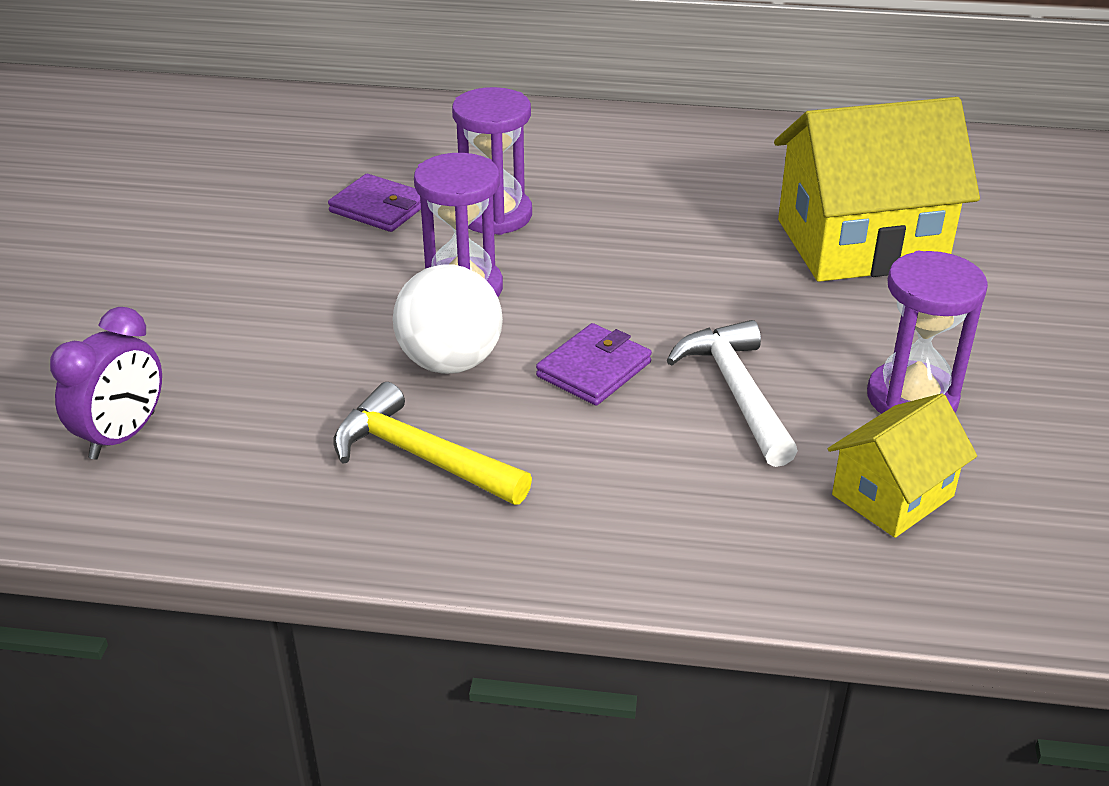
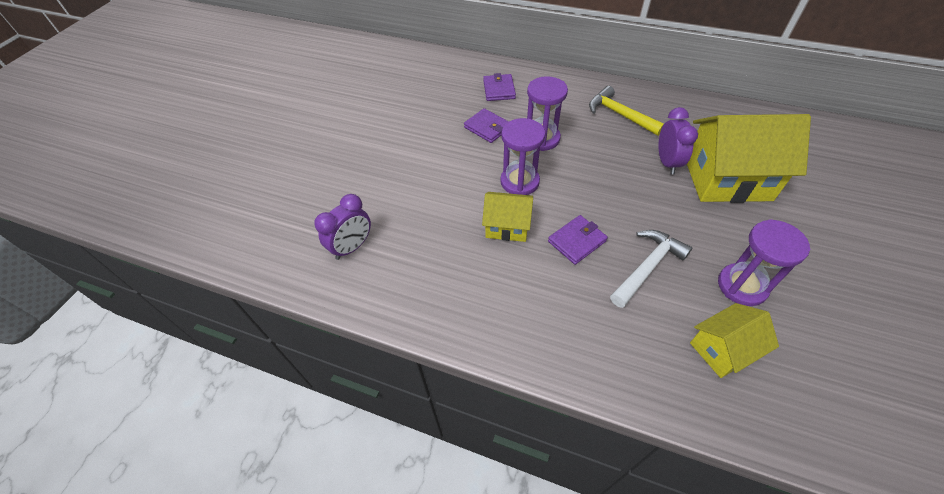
camera: 15 degrees right, 15 degrees up
yellow hammer [333,382,532,505] -> yellow hammer moved to [589,86,664,136]
white ball [393,264,503,374] -> yellow house [482,192,533,242]
white hammer [666,320,798,467] -> white hammer turned 45 degrees clockwise [610,230,692,308]
none -> purple wallet [483,73,516,101]
none -> purple clock [658,107,698,175]

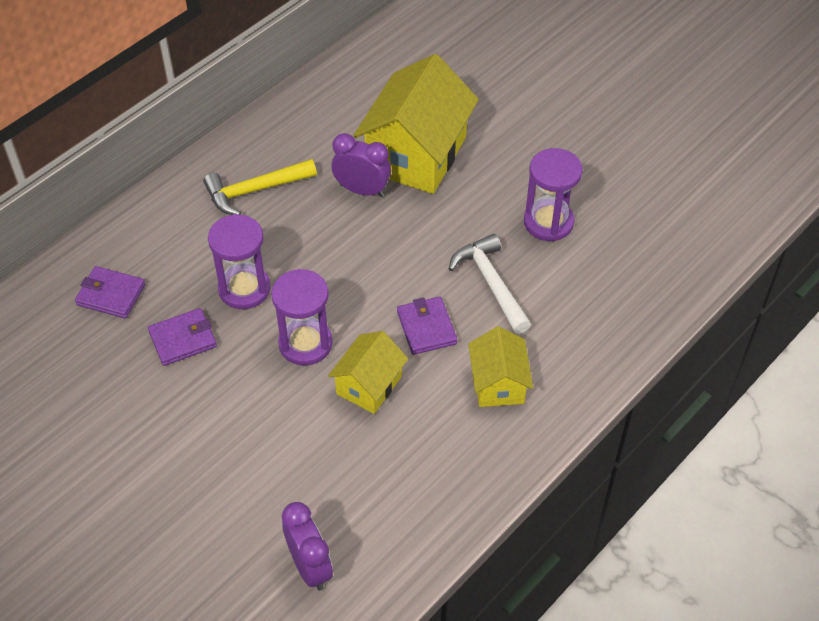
camera: 70 degrees left, 0 degrees up
yellow house [690,303,779,378] -> yellow house moved to [468,326,533,407]

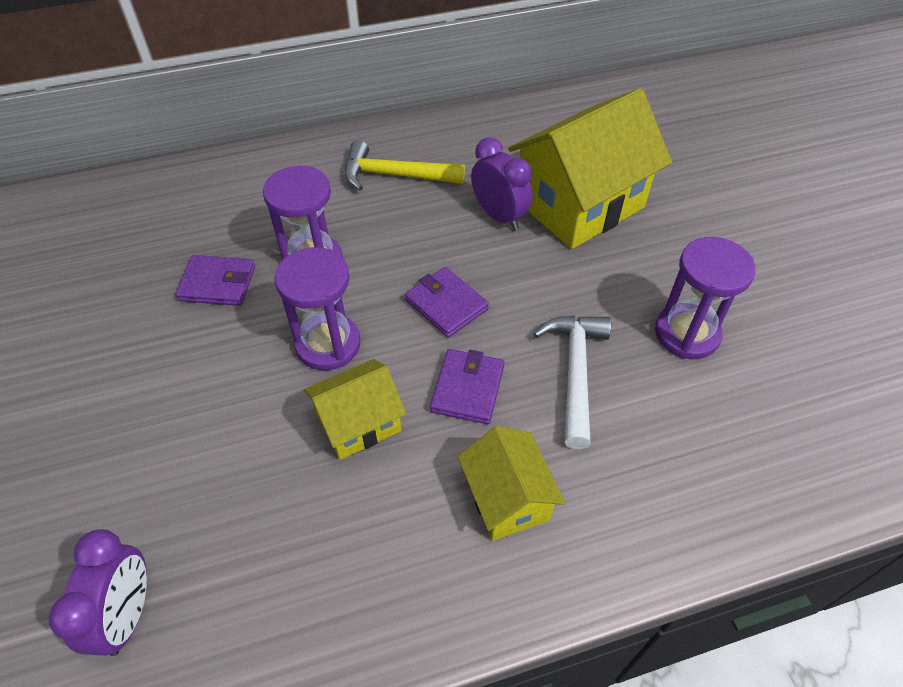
camera: 30 degrees right, 0 degrees up
purple wallet [75,266,145,318] -> purple wallet moved to [405,267,489,338]
yellow house [468,326,533,407] -> yellow house turned 45 degrees counterclockwise [458,426,565,541]

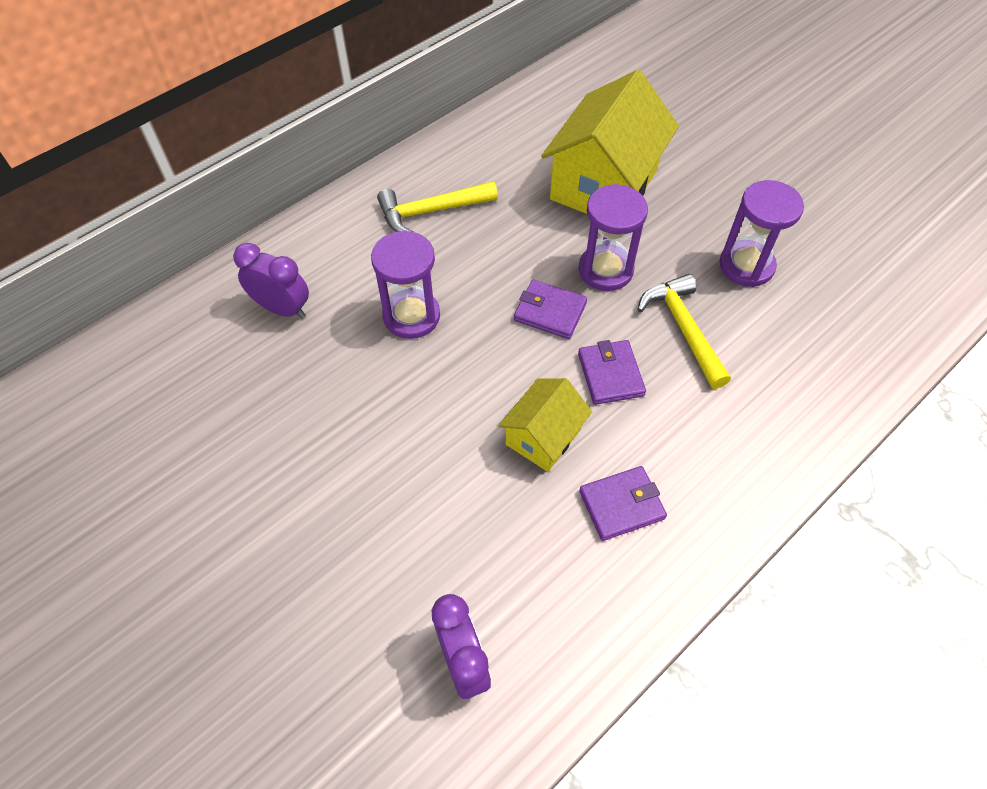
camera: 25 degrees left, 5 degrees up
purple wallet [176,255,255,306] -> purple wallet moved to [579,466,667,541]
purple hourglass [274,247,361,370] -> purple hourglass moved to [578,184,648,291]
yellow house [458,426,565,541] -> none
purple clock [471,137,533,230] -> purple clock moved to [233,243,309,319]
white hammer [533,315,611,449] -> yellow hammer [637,274,731,389]

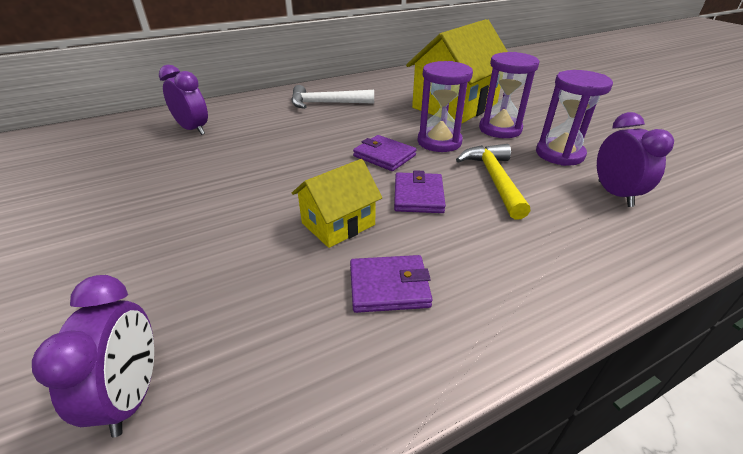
camera: 15 degrees right, 20 degrees down
purple hourglass [371,230,440,339] -> purple hourglass moved to [479,52,539,138]
yellow hammer [377,181,498,232] -> white hammer [291,85,374,109]
none -> purple clock [597,112,674,207]

